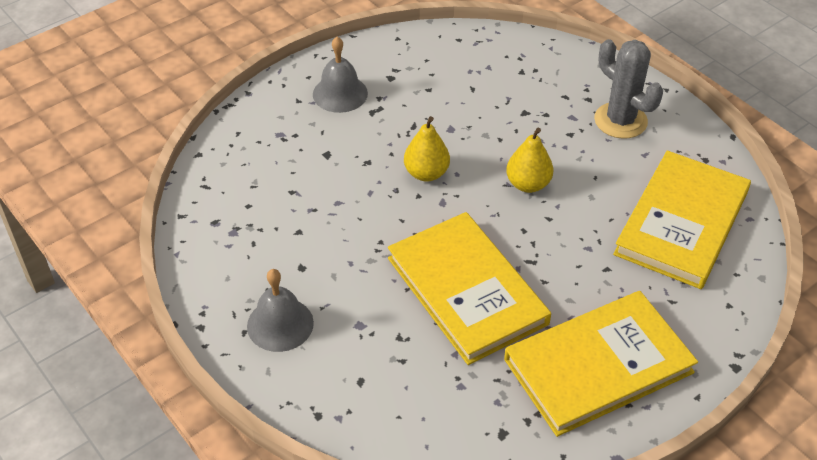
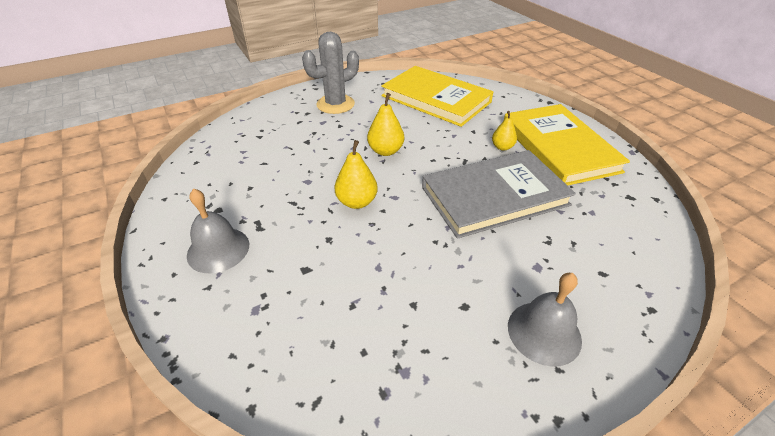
camera: 80 degrees left, 5 degrees down
yellow book [388,212,551,365] -> grey book [422,150,576,239]
none -> yellow pear [492,111,517,151]

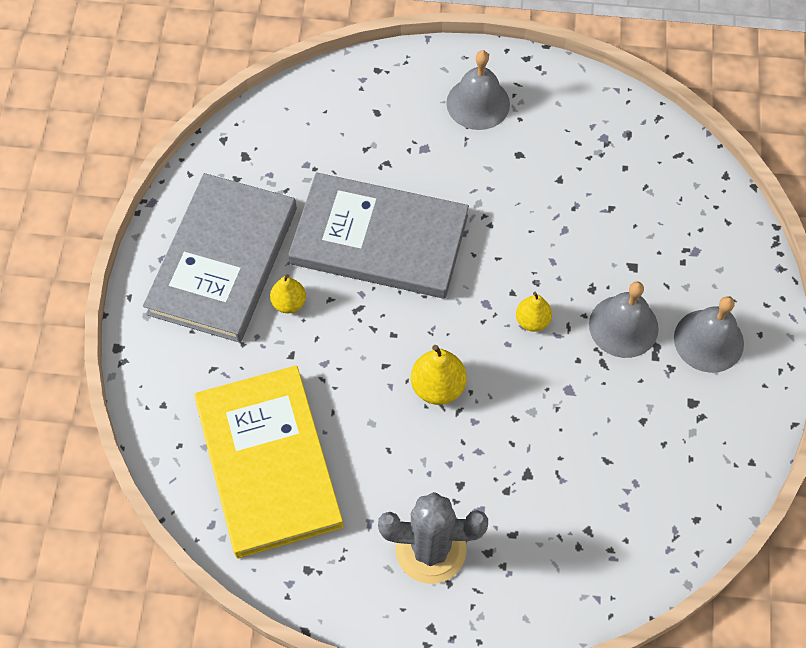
camera: 145 degrees left, 20 degrees up
yellow pear [334,140,378,209] -> yellow pear [516,292,552,332], size x0.66
yellow book [504,104,630,186] -> grey book [143,173,297,343]
none -> grey bell [589,281,659,358]

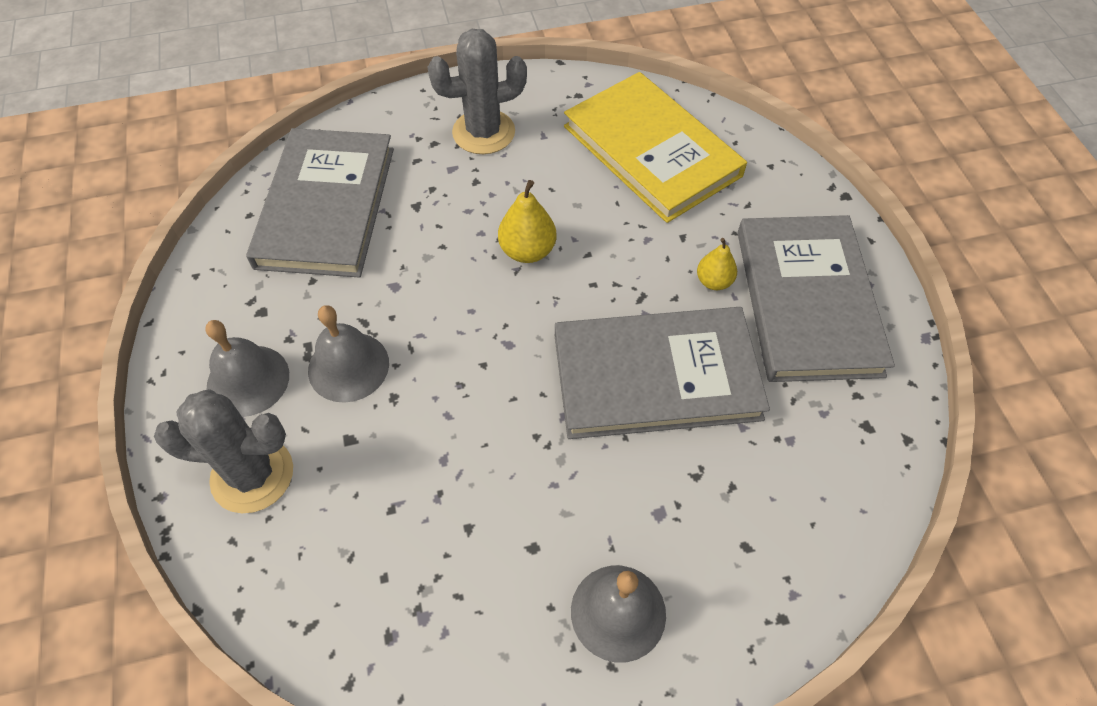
camera: 160 degrees right, 5 degrees down
yellow pear [516,292,552,332] -> none
none -> grey cactus [154,389,293,513]
none -> grey book [246,128,394,278]

